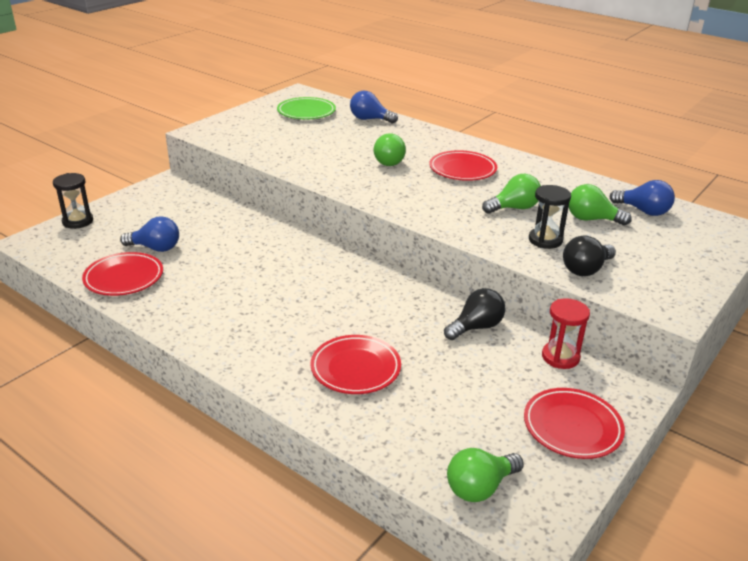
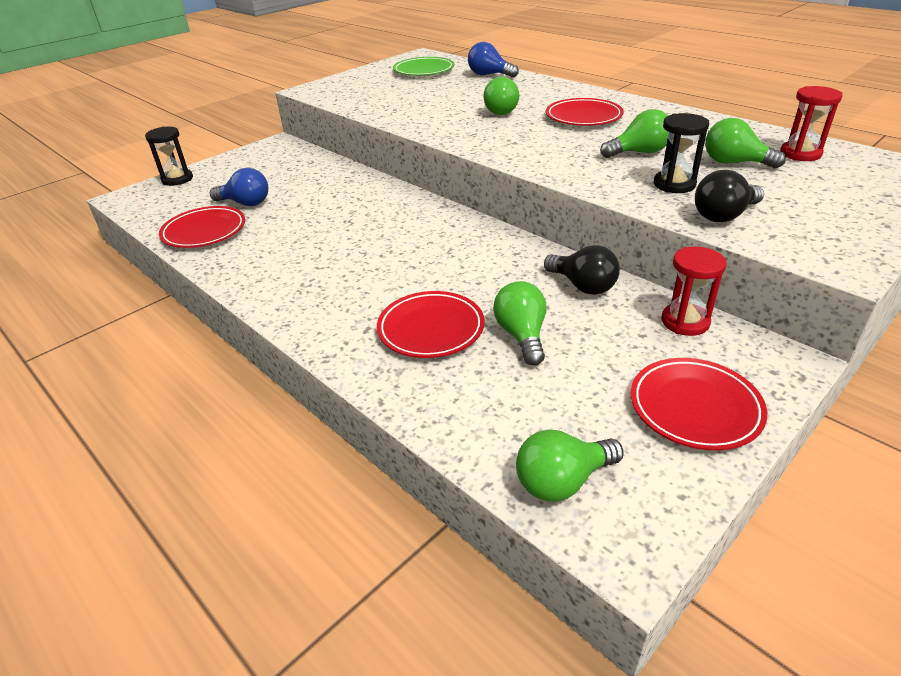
camera: 10 degrees right, 5 degrees up
black light bulb [444,288,505,340] -> black light bulb turned 75 degrees clockwise [544,245,620,295]
blue light bulb [609,180,675,216] -> red hourglass [780,86,843,161]
none -> green light bulb [493,281,546,366]

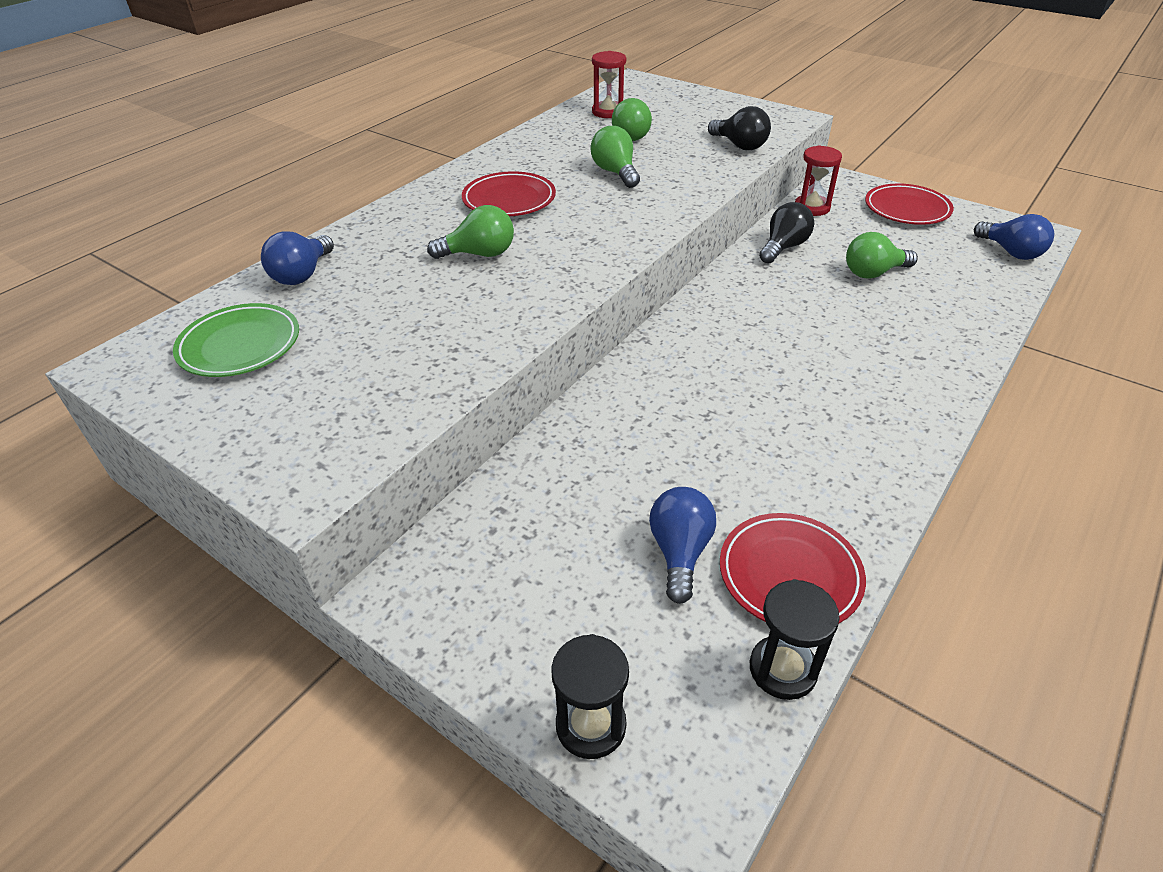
camera: 100 degrees left, 5 degrees up
red plate [377,291,485,358] -> none
green light bulb [516,429,624,502] -> blue light bulb [974,214,1054,260]
black hourglass [654,113,709,193] -> black hourglass moved to [750,579,840,700]

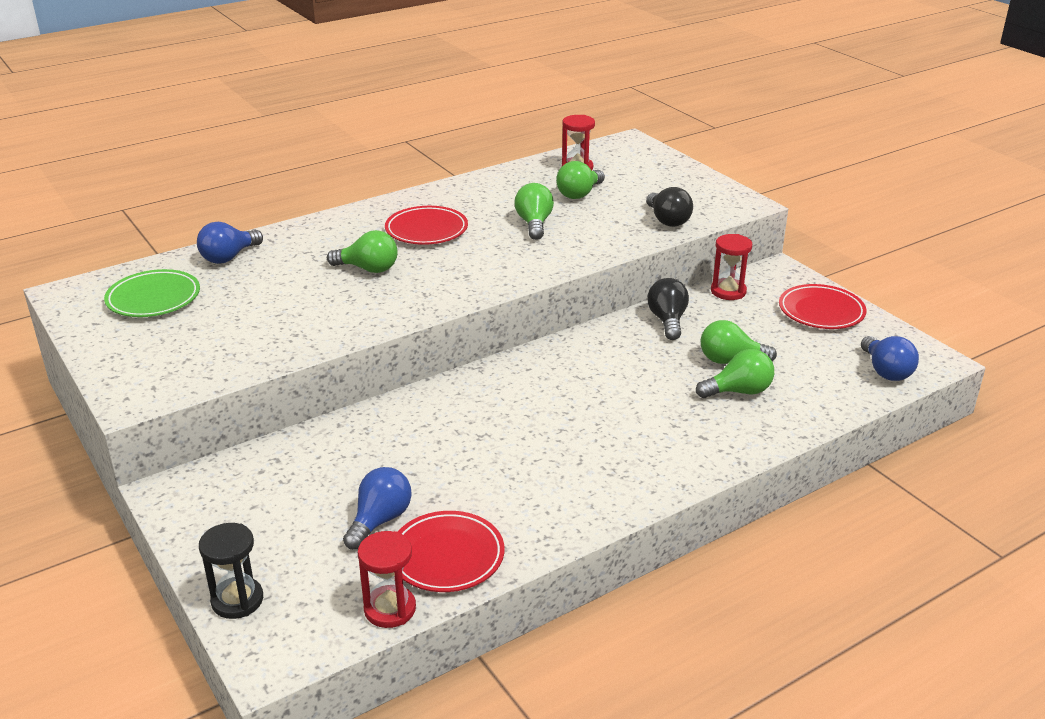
camera: 20 degrees right, 10 degrees down
black hourglass [750,579,840,700] -> red hourglass [358,531,416,628]
black light bulb [759,202,814,264] -> black light bulb turned 60 degrees counterclockwise [647,278,689,340]
none -> green light bulb [696,349,774,398]

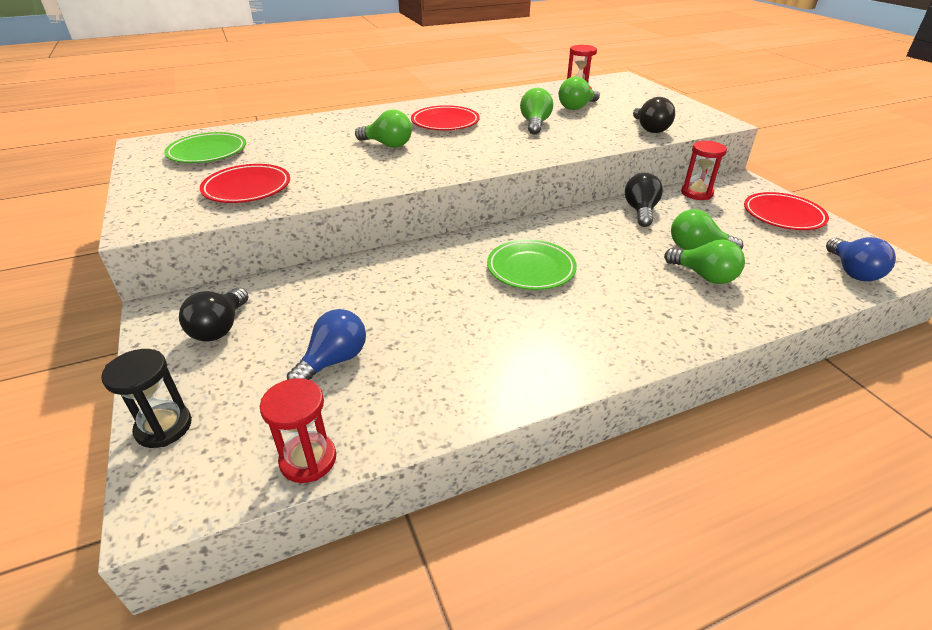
camera: 10 degrees right, 5 degrees up
blue light bulb [197,222,263,264] -> none
red plate [398,511,504,592] -> red plate moved to [200,164,290,203]
green light bulb [696,349,774,398] -> green light bulb turned 45 degrees clockwise [664,240,745,284]
none -> black light bulb [179,288,248,342]
none -> green plate [487,239,577,290]

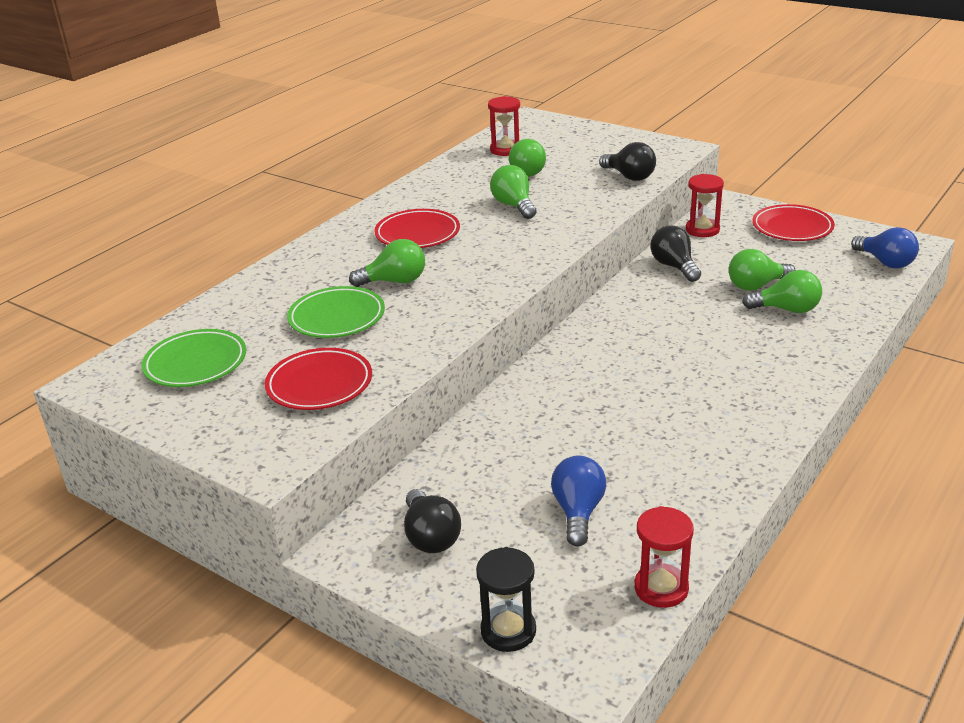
camera: 30 degrees left, 5 degrees down
green plate [487,239,577,290] -> green plate moved to [287,286,385,338]

